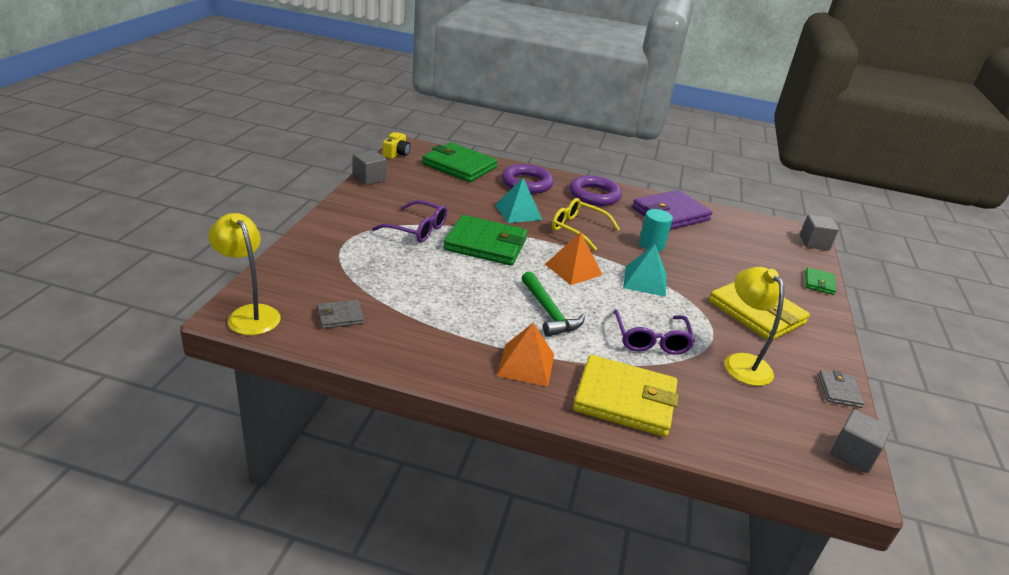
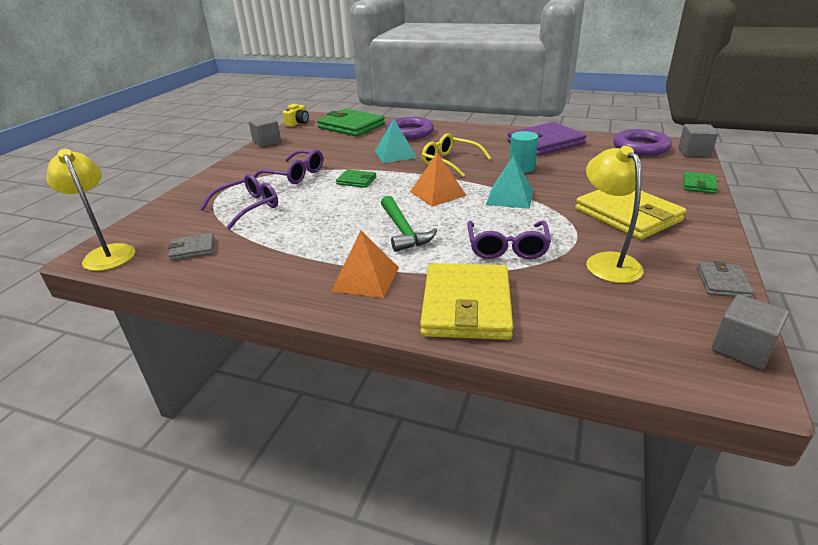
camera: 10 degrees right, 0 degrees up
green wallet [444,215,528,266] -> green wallet [336,170,376,188], size x0.48
purple ring [570,175,622,206] -> purple ring moved to [613,129,672,156]
yellow wallet [573,355,679,437] -> yellow wallet turned 75 degrees clockwise [420,263,513,340]
none -> purple glasses [200,174,278,230]

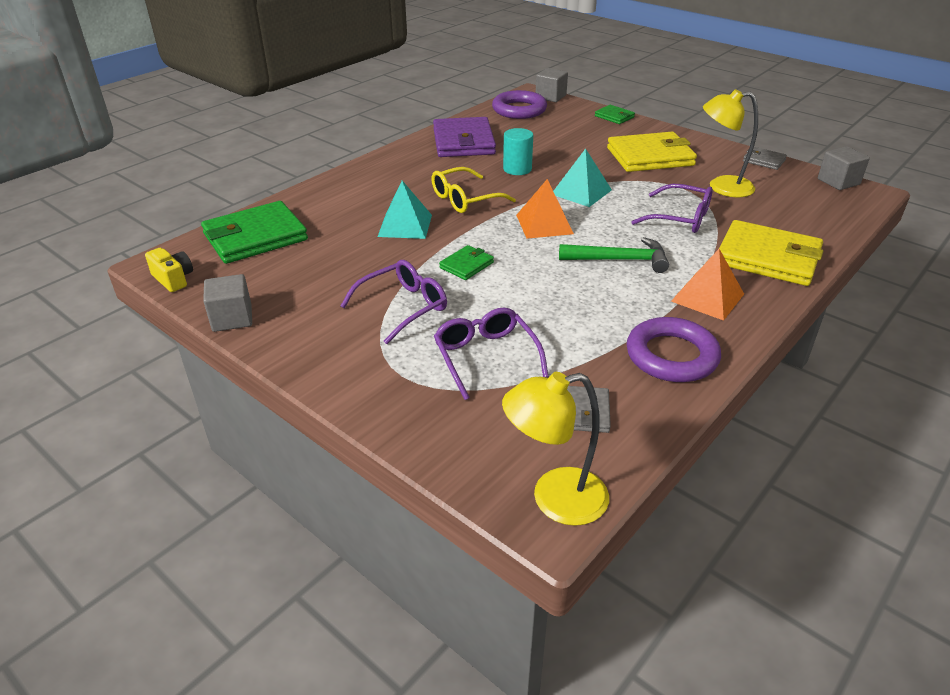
camera: 70 degrees left, 5 degrees up
purple ring [386,117,434,140] -> purple ring moved to [627,317,721,382]

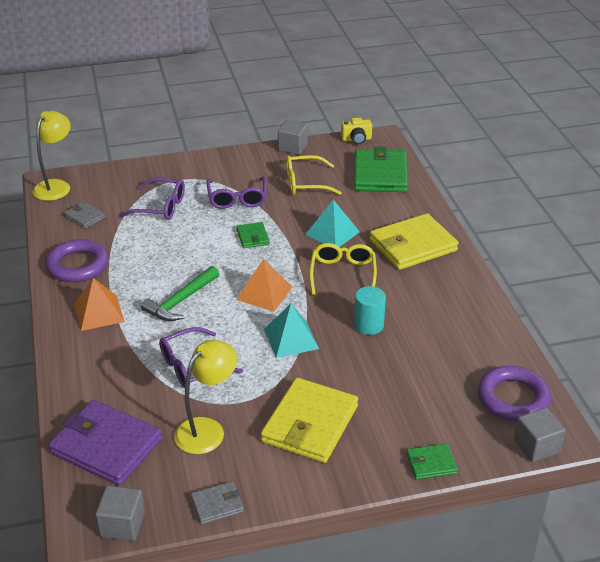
camera: 125 degrees right, 0 degrees up
purple wallet [433,117,496,157] -> purple wallet moved to [48,400,162,486]
yellow wallet [719,220,823,286] -> yellow wallet moved to [370,213,459,270]
none -> yellow glasses [286,155,342,195]

